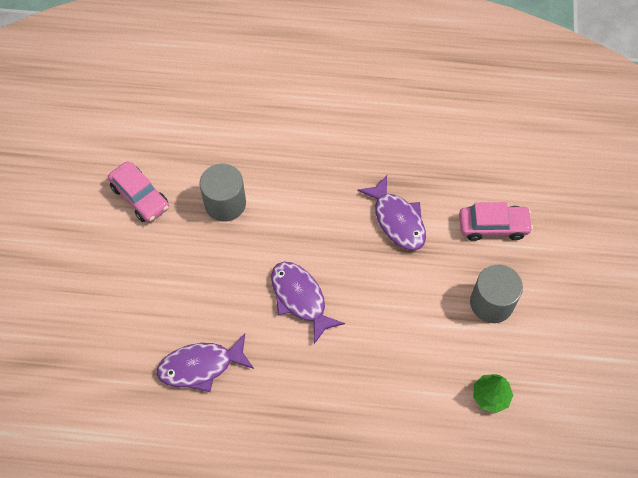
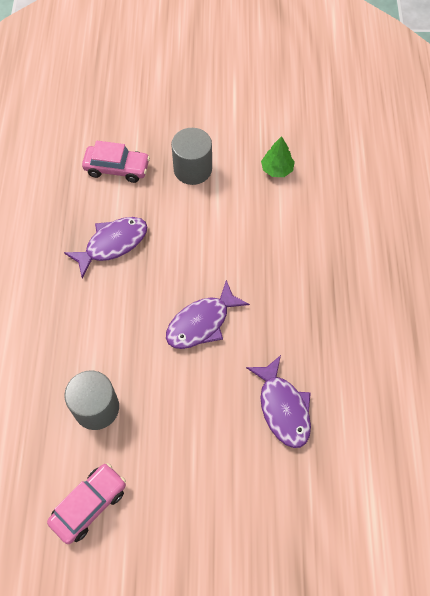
camera: 95 degrees left, 0 degrees up
pink car [459,202,533,241] -> pink car turned 105 degrees clockwise [82,141,150,183]

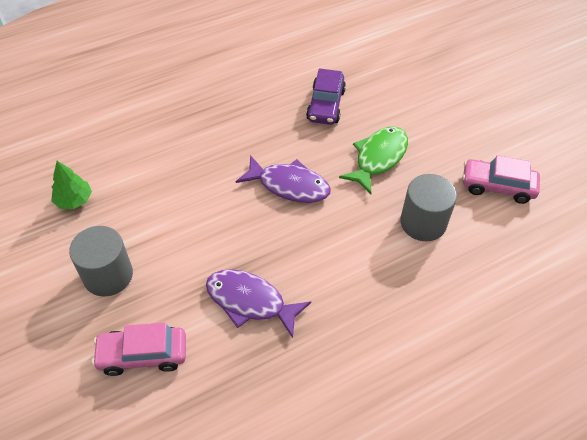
camera: 120 degrees left, 10 degrees down
pink car [82,141,150,183] -> pink car turned 75 degrees counterclockwise [92,322,186,376]
purple fish [246,355,311,448] -> purple car [306,68,346,125]
none -> green fish [339,126,408,194]

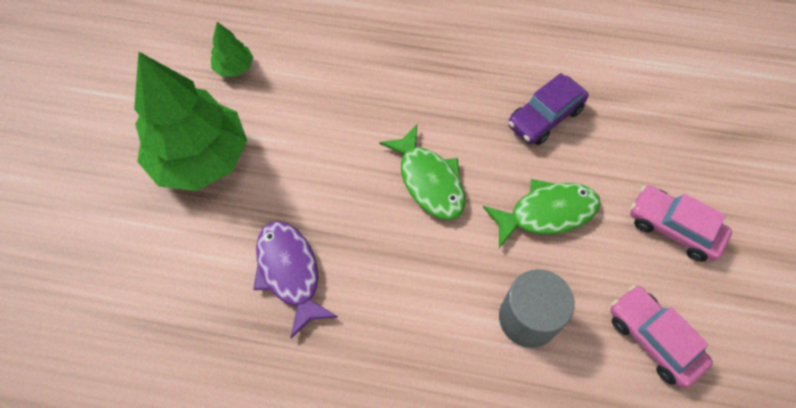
camera: 40 degrees right, 10 degrees up
grey cylinder [69,226,133,297] -> green tree [134,51,247,191]
pink car [92,322,186,376] -> pink car moved to [630,185,732,262]
purple fish [236,155,331,203] -> green fish [379,124,465,220]

